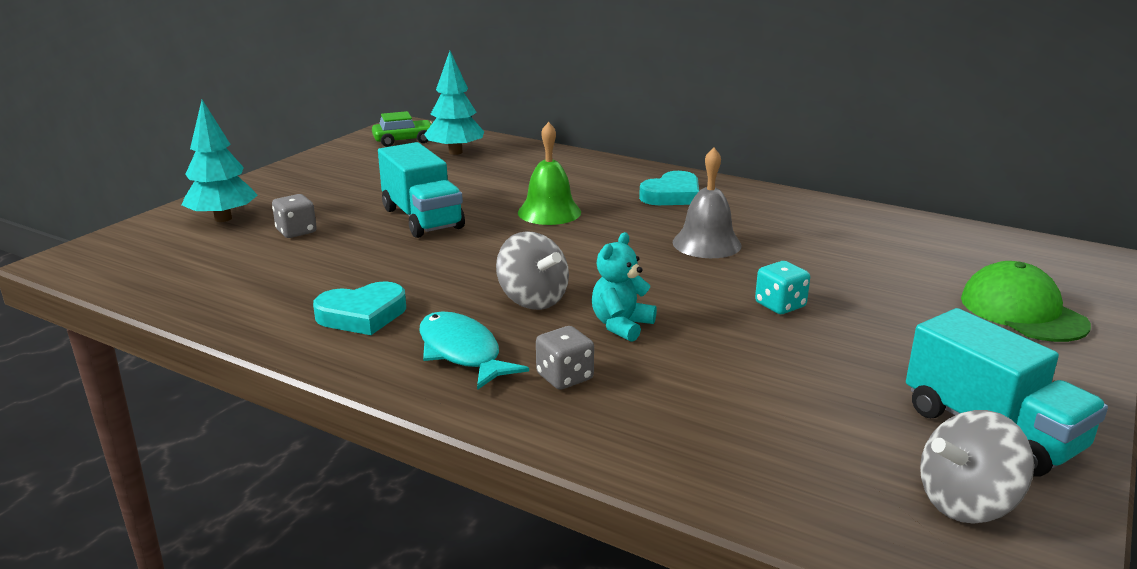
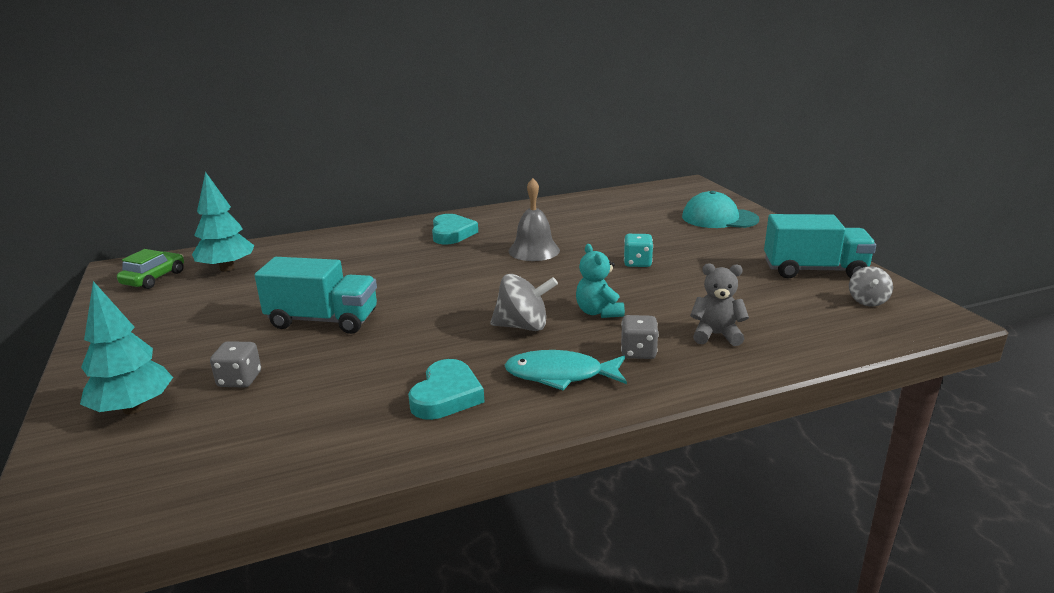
camera: 50 degrees left, 0 degrees up
green bell [518,122,581,225] -> none
grey spinning top [920,410,1034,524] -> grey spinning top [849,266,893,306], size x0.65
green cap [961,261,1091,342] -> turquoise cap [682,191,759,228]
none -> grey teddy bear [690,263,749,346]

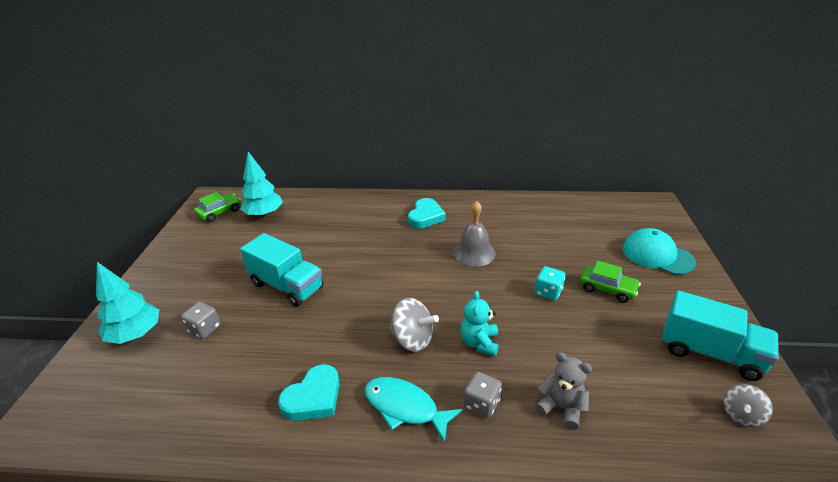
camera: 25 degrees right, 10 degrees up
none -> green car [580,261,641,303]

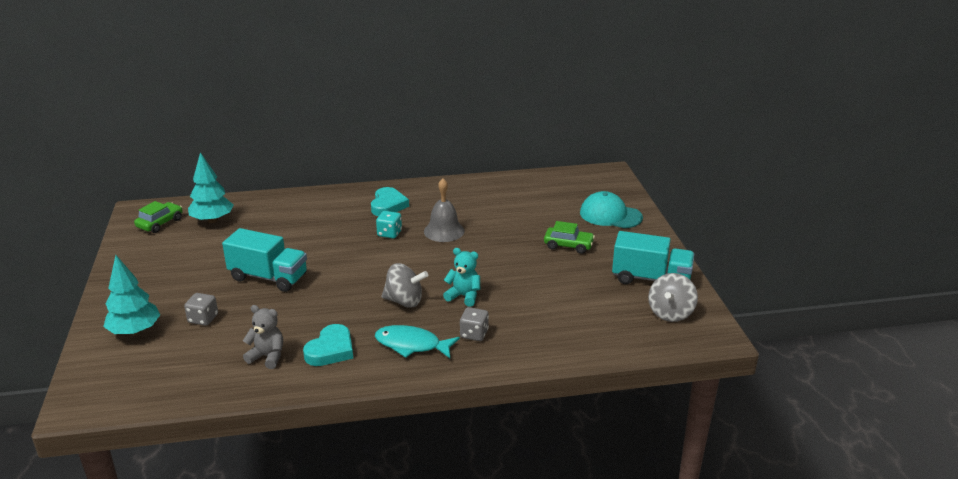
camera: 15 degrees left, 5 degrees down
turquoise teddy bear [460,291,499,356] -> turquoise teddy bear turned 120 degrees clockwise [443,248,480,307]
turquoise dice [535,266,565,301] -> turquoise dice moved to [376,211,402,239]
grey teddy bear [535,352,592,430] -> grey teddy bear moved to [243,305,283,369]
grey spinning top [723,384,773,427] -> grey spinning top [648,273,698,322], size x1.54

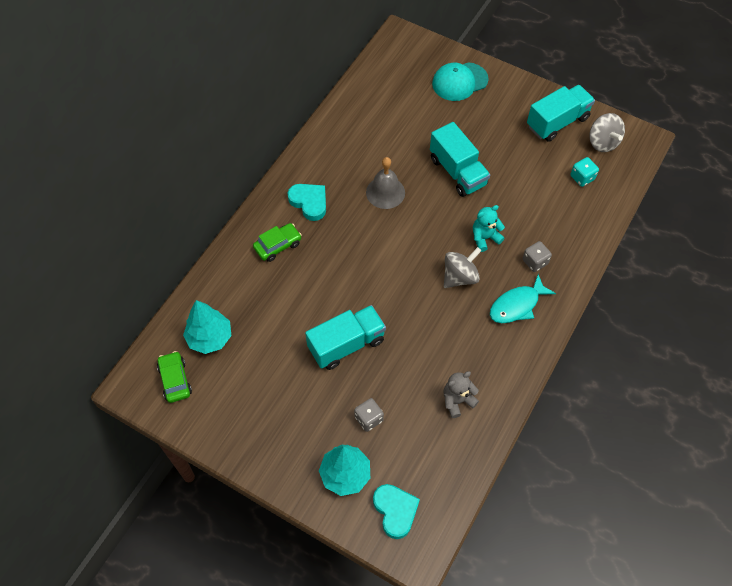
camera: 50 degrees left, 30 degrees up
turquoise heart [303,324,353,366] -> turquoise heart moved to [373,484,420,539]
turquoise dice [376,211,402,239] -> turquoise dice moved to [571,157,599,187]
green car [544,221,595,254] -> green car moved to [253,223,302,262]
none -> turquoise truck [430,122,490,197]

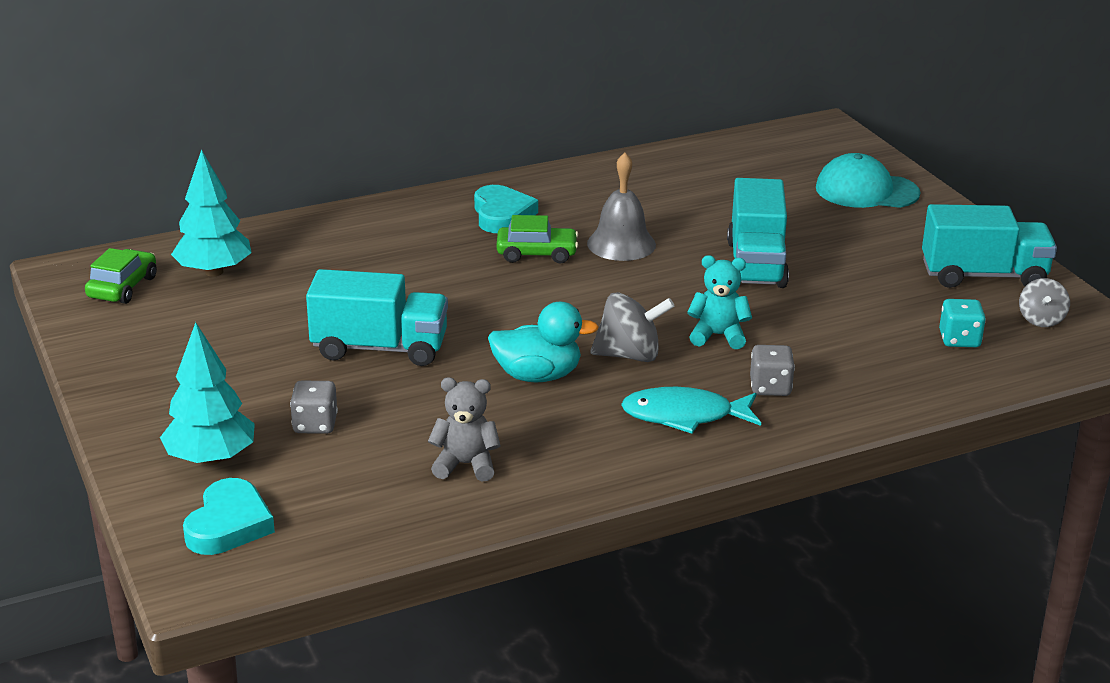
camera: 35 degrees right, 30 degrees down
green car [253,223,302,262] -> green car moved to [497,215,578,264]
grey spinning top [589,113,625,152] -> grey spinning top [1019,278,1070,327], size x0.65
none -> turquoise duck [488,302,599,382]

